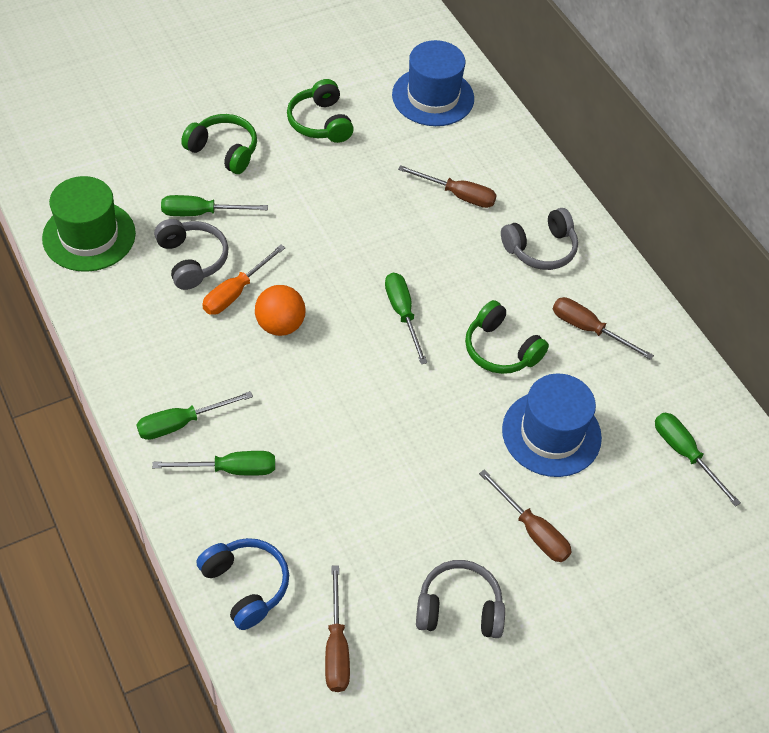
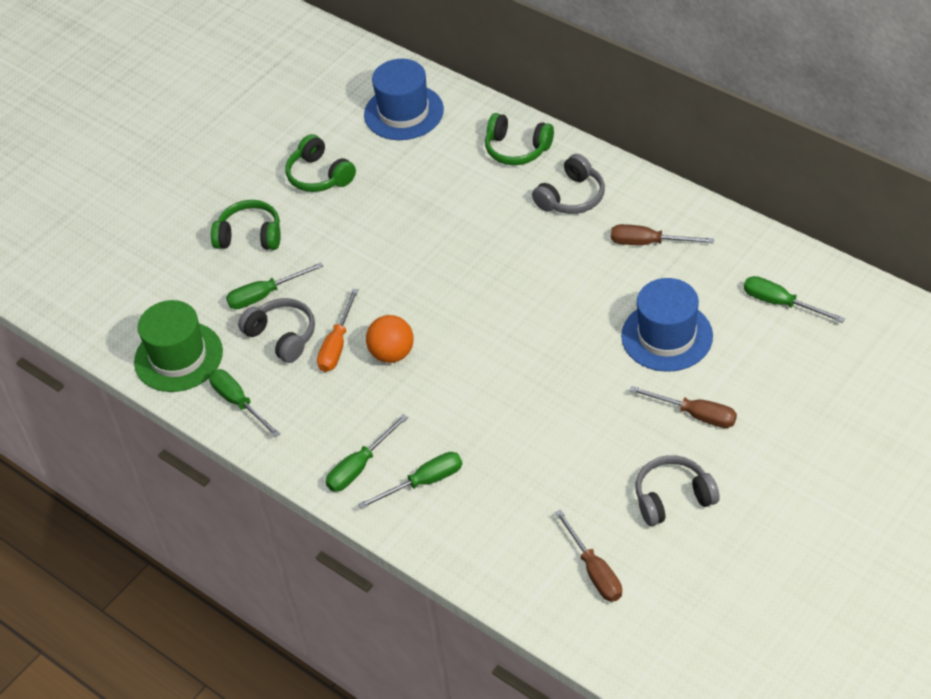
camera: 15 degrees left, 5 degrees down
blue headphones [196,538,289,630] -> none
green screwdriver [385,273,427,364] -> green screwdriver moved to [209,369,280,437]
brown screwdriver [398,165,497,208] -> none
green headphones [465,300,549,374] -> green headphones moved to [485,113,554,165]

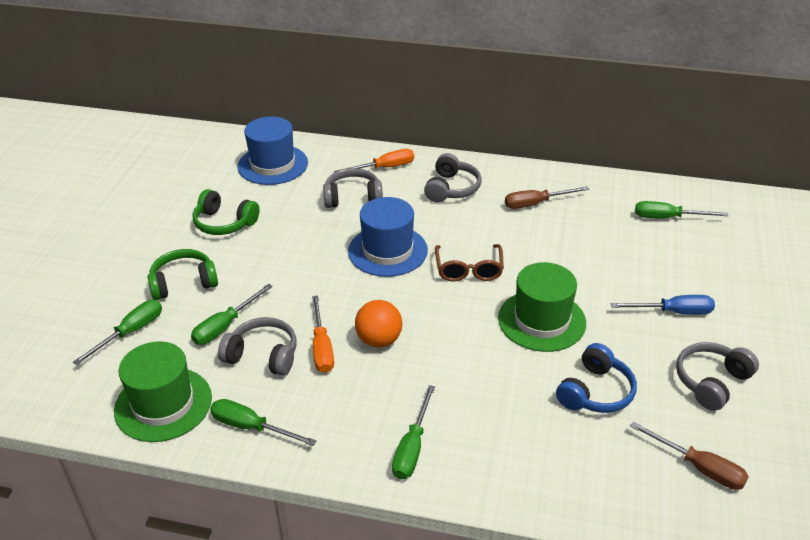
camera: 30 degrees left, 10 degrees down
green screwdriver [358,452,462,509] -> green screwdriver moved to [73,300,162,365]
green headphones [485,113,554,165] -> orange screwdriver [334,149,414,173]
blue hat [621,278,713,372] -> blue hat moved to [348,197,428,277]
brown screwdriver [629,386,737,428] -> blue screwdriver [611,295,715,314]
none -> grey headphones [323,168,383,208]
none -> brown glasses [435,244,504,282]
none -> green hat [498,262,586,352]
none -> blue headphones [556,343,637,413]

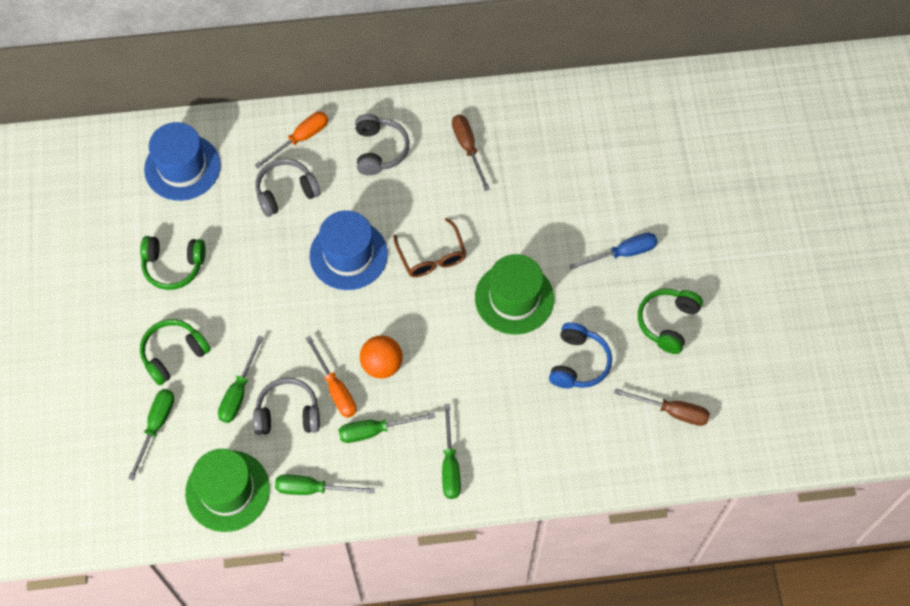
camera: 20 degrees left, 25 degrees up
brown screwdriver [505,186,589,209] -> brown screwdriver turned 105 degrees clockwise [452,115,490,191]
green screwdriver [635,201,728,218] -> green screwdriver moved to [339,412,435,443]
grey headphones [676,342,759,411] -> green headphones [638,289,703,354]

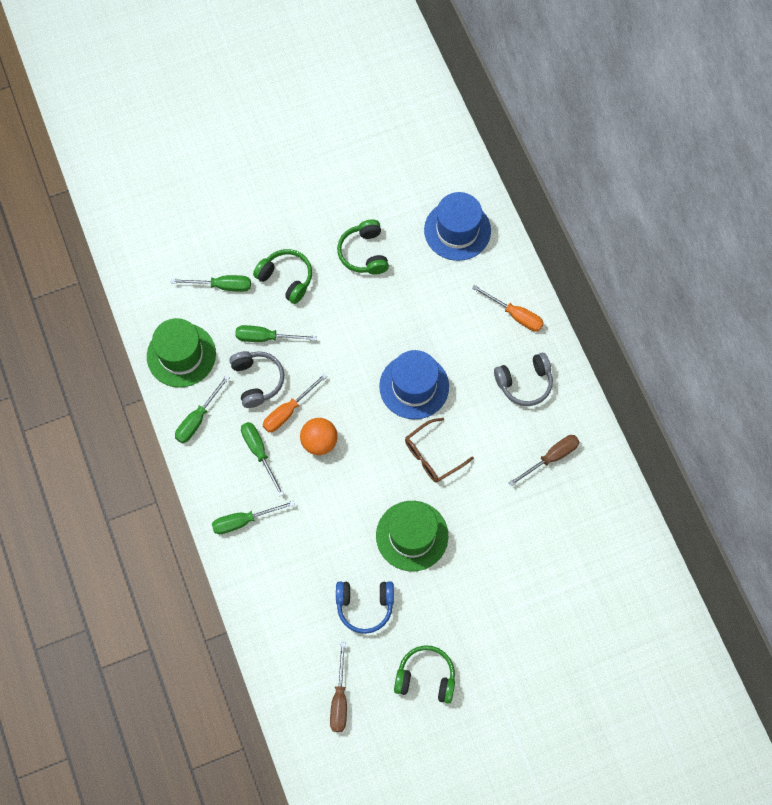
camera: 75 degrees right, 5 degrees up
grey headphones [255,159,321,217] -> none
green screwdriver [275,475,375,495] -> green screwdriver turned 135 degrees counterclockwise [175,375,230,443]
blue screwdriver [570,233,658,270] -> none

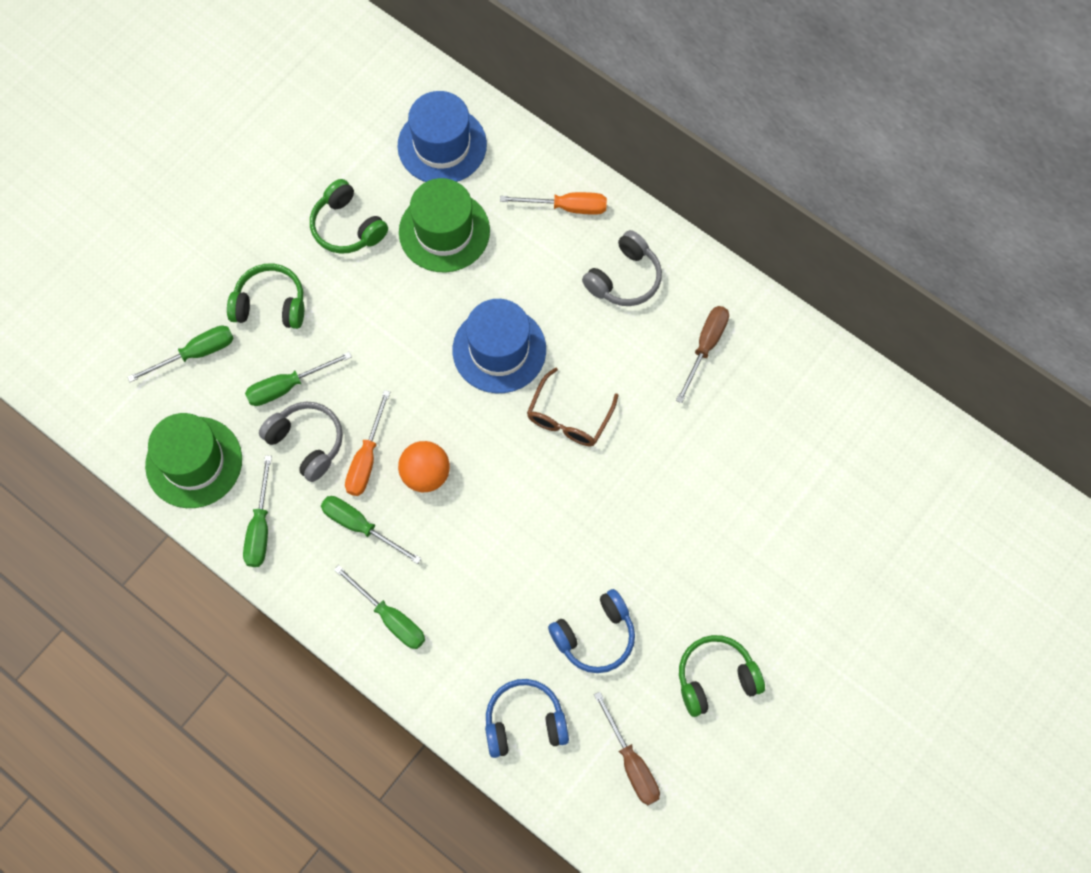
camera: 30 degrees left, 0 degrees up
green screwdriver [212,501,295,534] -> green screwdriver turned 90 degrees counterclockwise [334,565,425,649]
green hat [376,501,448,571] -> green hat moved to [399,178,490,272]
none -> blue headphones [485,679,569,758]

